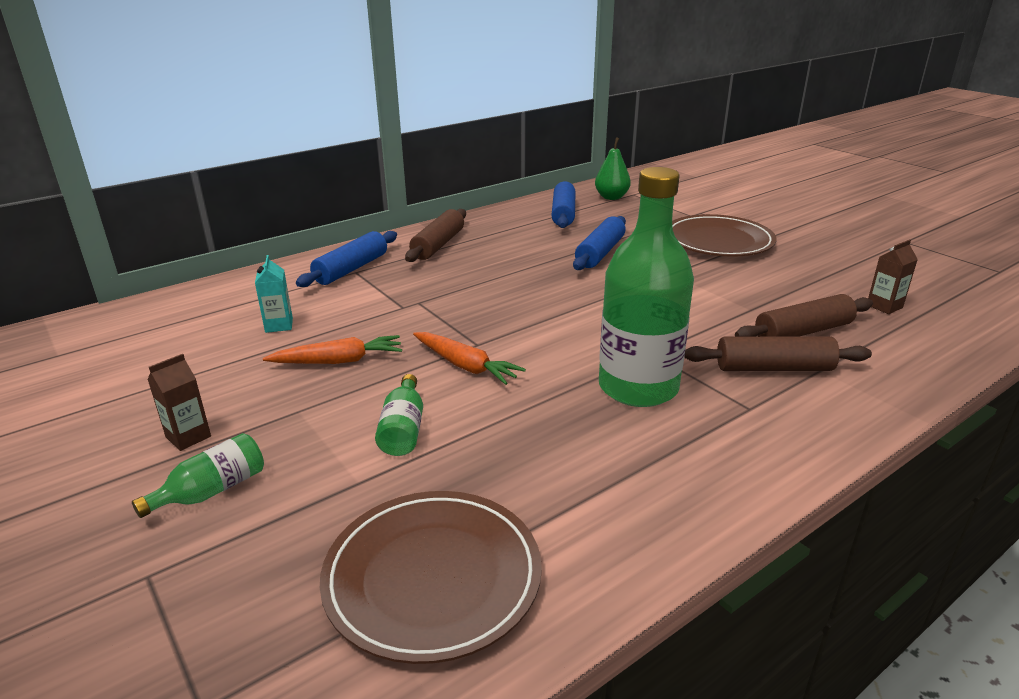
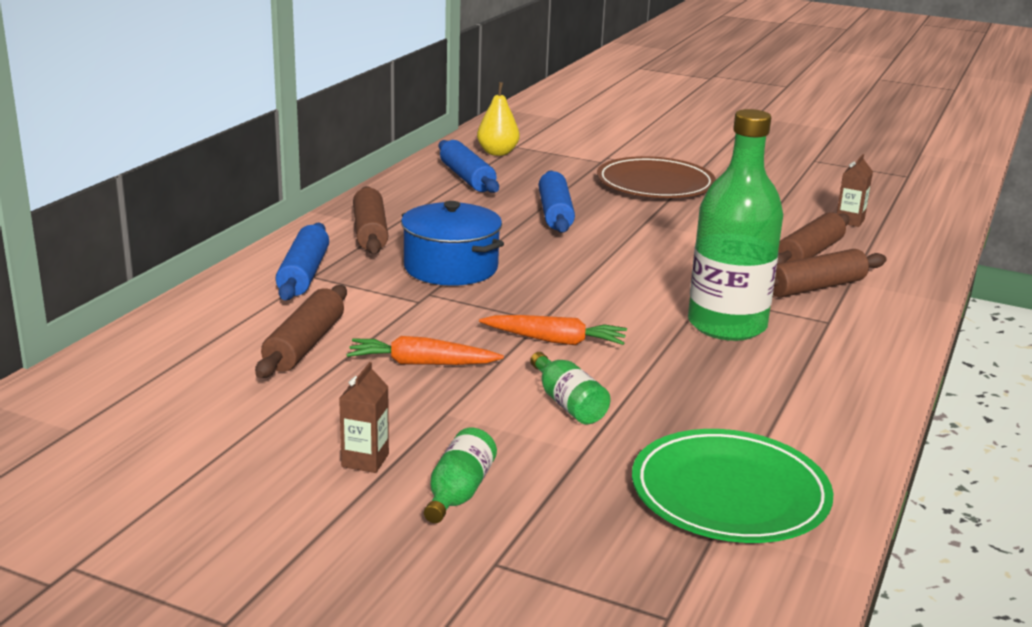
camera: 30 degrees left, 5 degrees down
turquoise carton [255,255,293,333] -> brown rolling pin [255,285,347,378]
orange carrot [263,335,402,364] -> orange carrot turned 135 degrees counterclockwise [346,336,504,365]
brown plate [320,491,542,664] -> green plate [632,429,833,543]
green pear [595,137,631,200] -> yellow pear [477,82,520,156]
none -> blue pot [401,201,504,286]

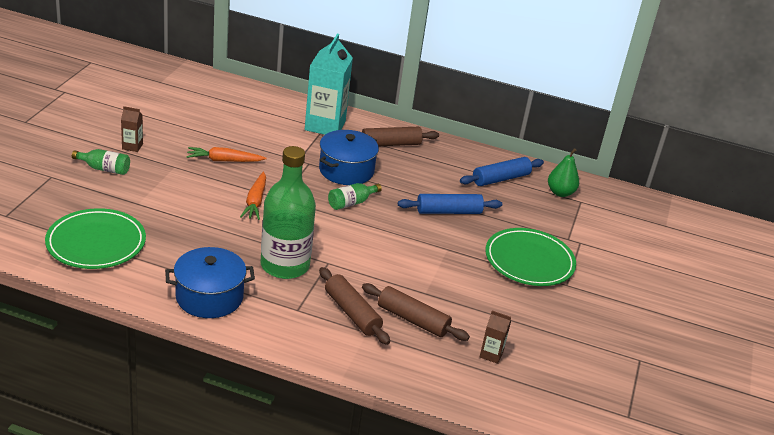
camera: 80 degrees right, 10 degrees up
brown rolling pin [255,285,347,378] -> none
blue rolling pin [276,223,329,300] -> turquoise carton [305,34,353,135]
orange carrot [346,336,504,365] -> orange carrot turned 90 degrees counterclockwise [186,147,266,162]
yellow pear [477,82,520,156] -> green pear [548,148,579,197]
green bottle [530,352,610,424] -> green bottle moved to [328,183,382,210]
brown plate [597,156,716,198] -> green plate [485,228,576,286]
none -> blue pot [165,247,255,318]

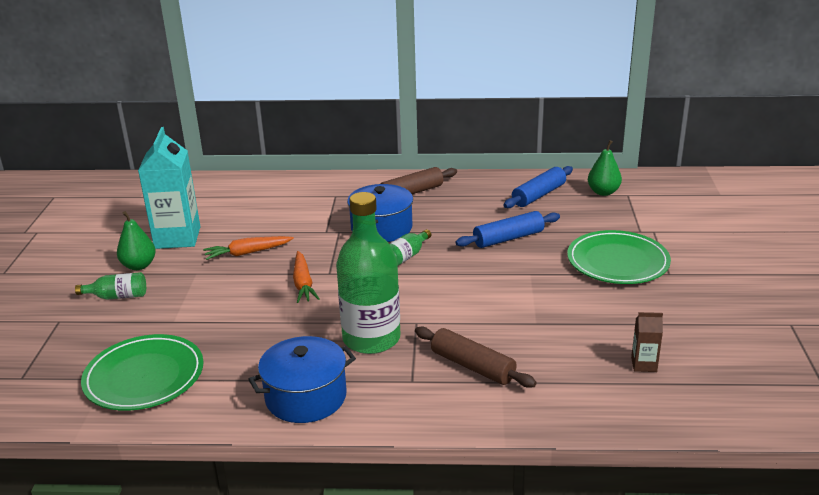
camera: 10 degrees left, 5 degrees down
brown carton [121,106,143,152] -> green pear [117,211,156,270]
turquoise carton [305,34,353,135] -> turquoise carton moved to [138,127,200,249]
brown rolling pin [362,283,470,341] -> none

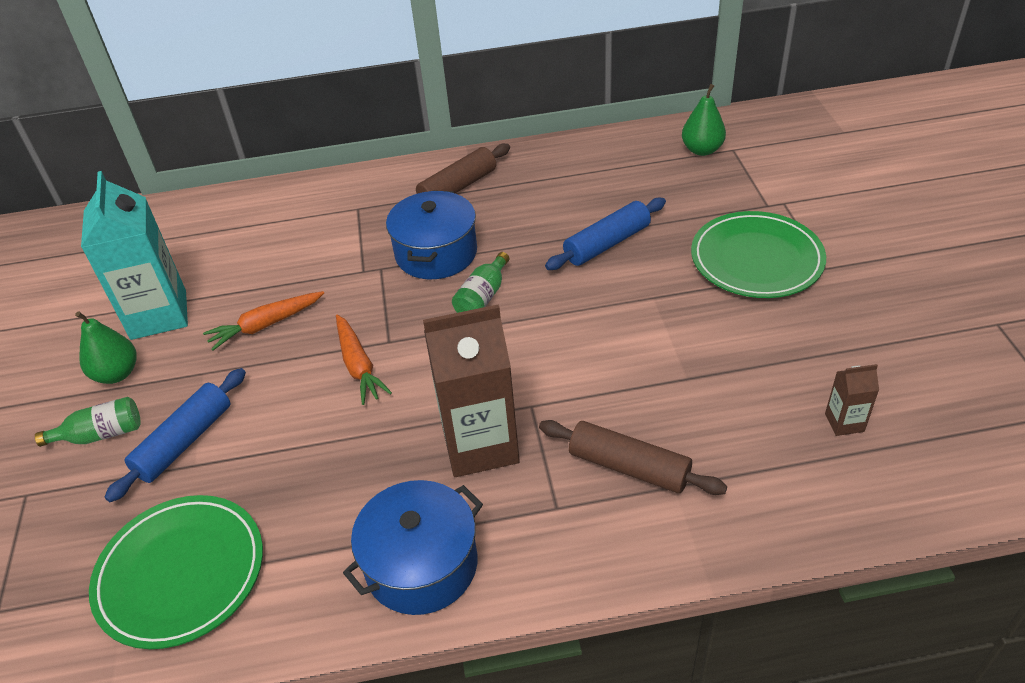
camera: 10 degrees left, 15 degrees up
green bottle [336,192,400,354] -> brown carton [423,304,520,477]
blue rolling pin [503,166,573,208] -> blue rolling pin moved to [105,368,246,502]

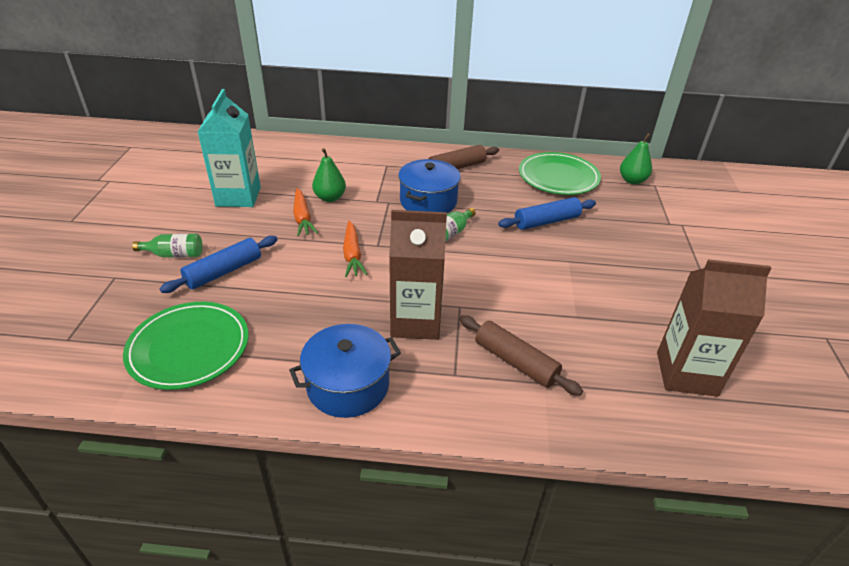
camera: 10 degrees right, 5 degrees down
green pear [75,312,137,384] -> green pear moved to [312,148,346,202]
orange carrot [203,291,324,351] -> orange carrot turned 90 degrees counterclockwise [293,188,318,236]
green plate [691,211,826,298] -> green plate moved to [519,152,601,195]
brown carton [825,364,879,436] -> brown carton [657,259,772,397], size x2.25

